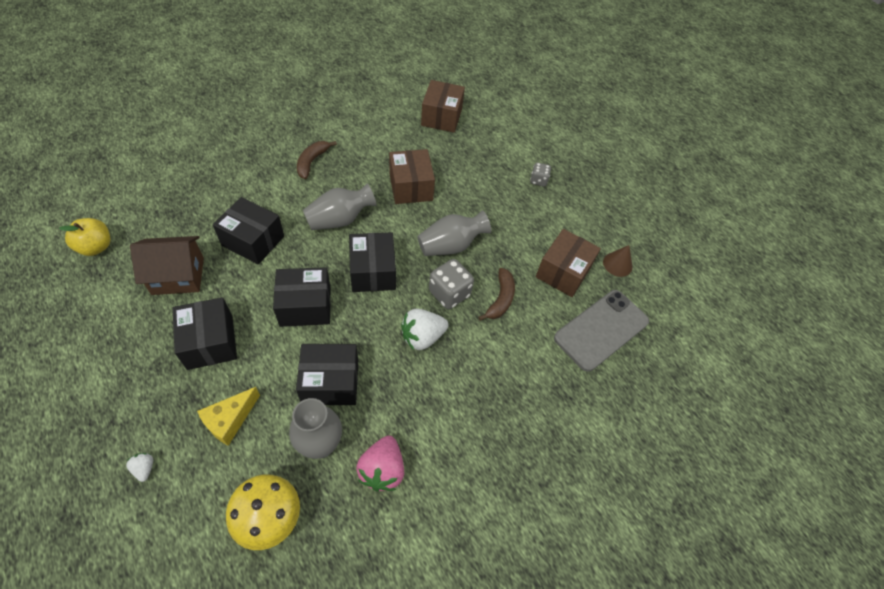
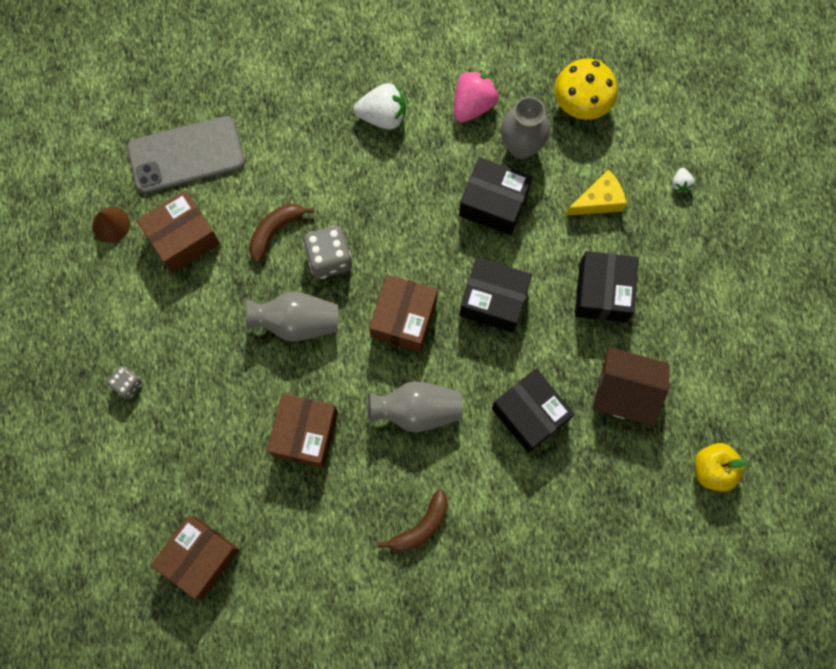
camera: 150 degrees left, 20 degrees up
black box [349,232,396,292] -> brown box [369,274,438,352]
white strawberry [401,309,448,350] -> white strawberry moved to [353,83,406,130]

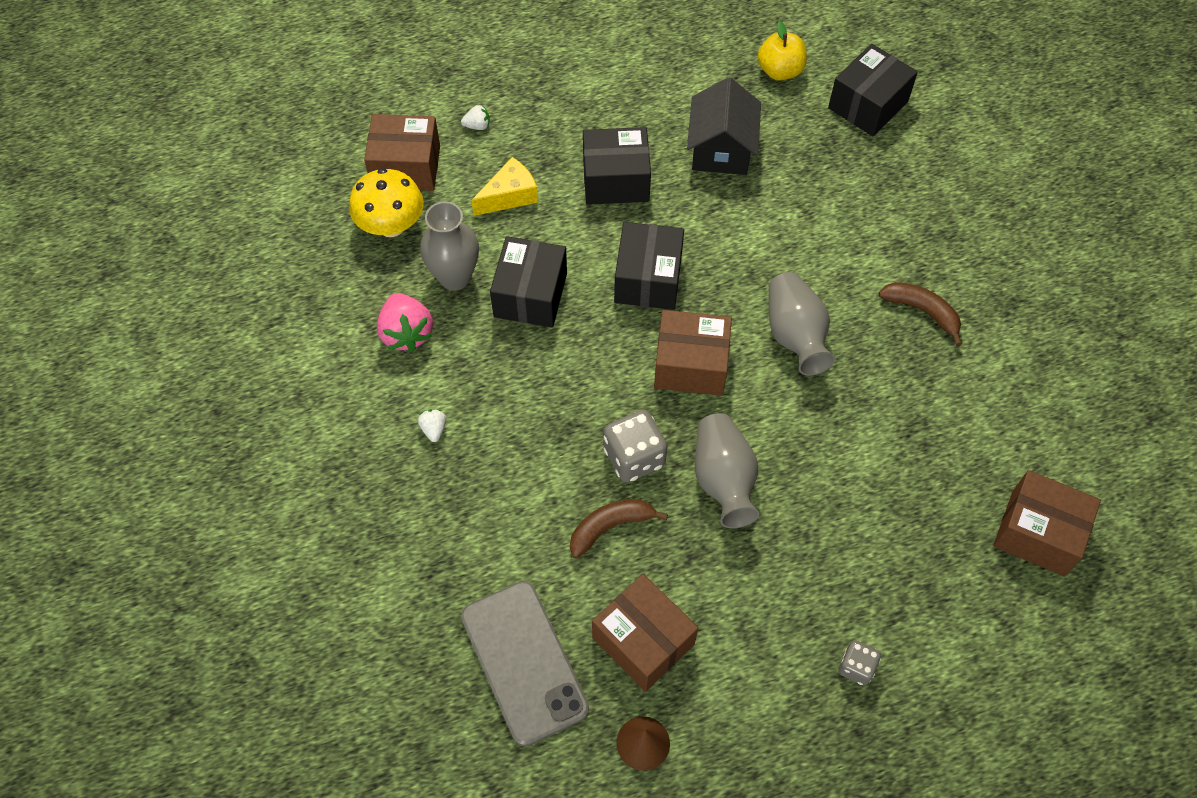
camera: 100 degrees left, 15 degrees down
brown banana [249,203,314,263] -> brown banana turned 120 degrees clockwise [570,499,668,559]
brown box [267,393,338,468] -> brown box moved to [364,114,440,191]
white strawberry [353,83,406,130] -> white strawberry [418,409,446,442], size x0.49
pink strawberry [454,70,500,123] -> pink strawberry turned 135 degrees counterclockwise [377,293,433,352]
black box [492,368,574,453] -> black box moved to [828,44,918,136]
yellow cheese [565,169,627,216] -> yellow cheese turned 90 degrees clockwise [471,157,538,216]
brown house [592,347,670,426] -> black house [687,77,761,175]

